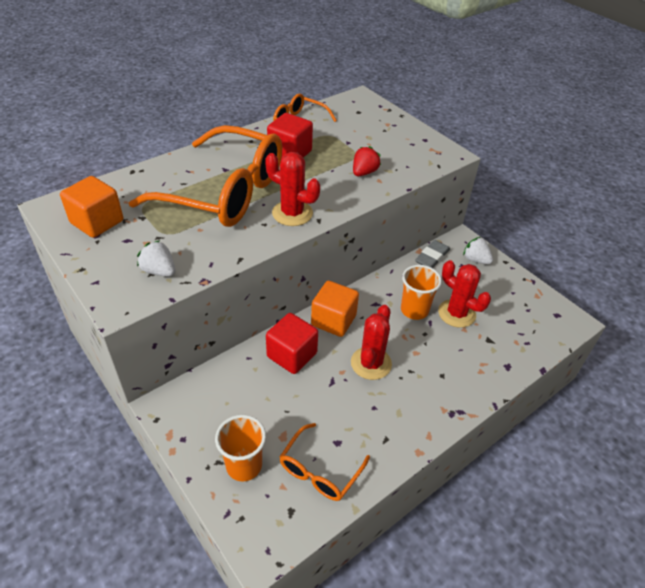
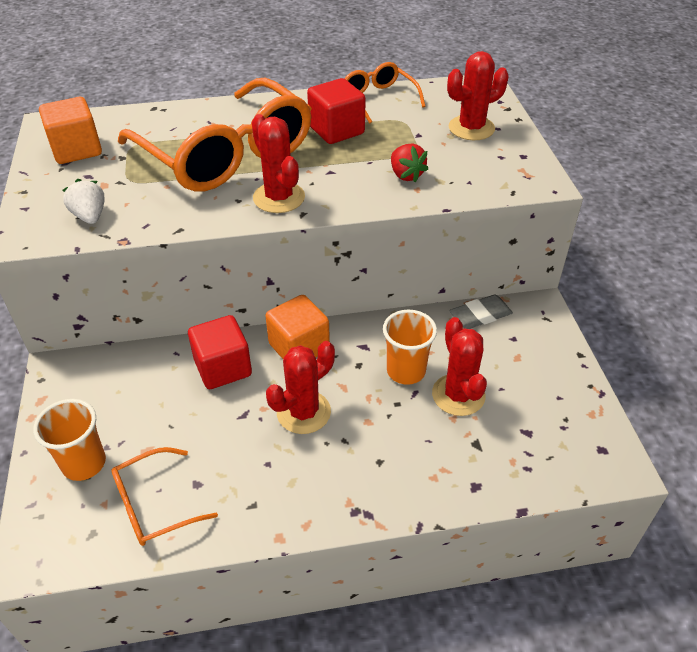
camera: 30 degrees right, 0 degrees up
red strawberry [353,146,381,176] -> red strawberry turned 90 degrees clockwise [391,144,428,182]
white strawberry [463,237,493,264] -> none
none -> red cactus [447,51,509,140]

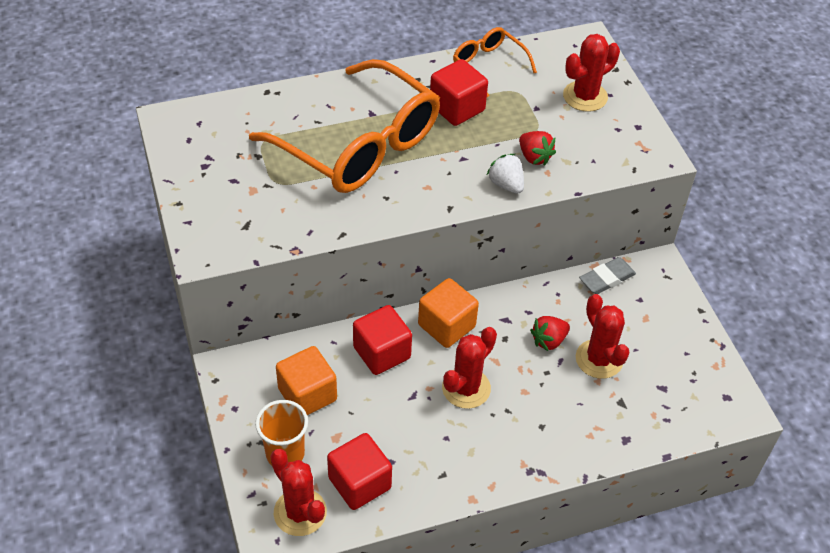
camera: 10 degrees left, 5 degrees up
orange cube [39,97,102,164] -> orange cube moved to [276,346,337,415]
white strawberry [62,179,104,224] -> white strawberry moved to [487,154,524,194]
orange glasses [111,447,218,546] -> red cube [327,433,392,510]
red cactus [252,114,305,213] -> red cactus moved to [270,449,327,536]
orange cup [383,310,437,385] -> red strawberry [530,316,570,351]

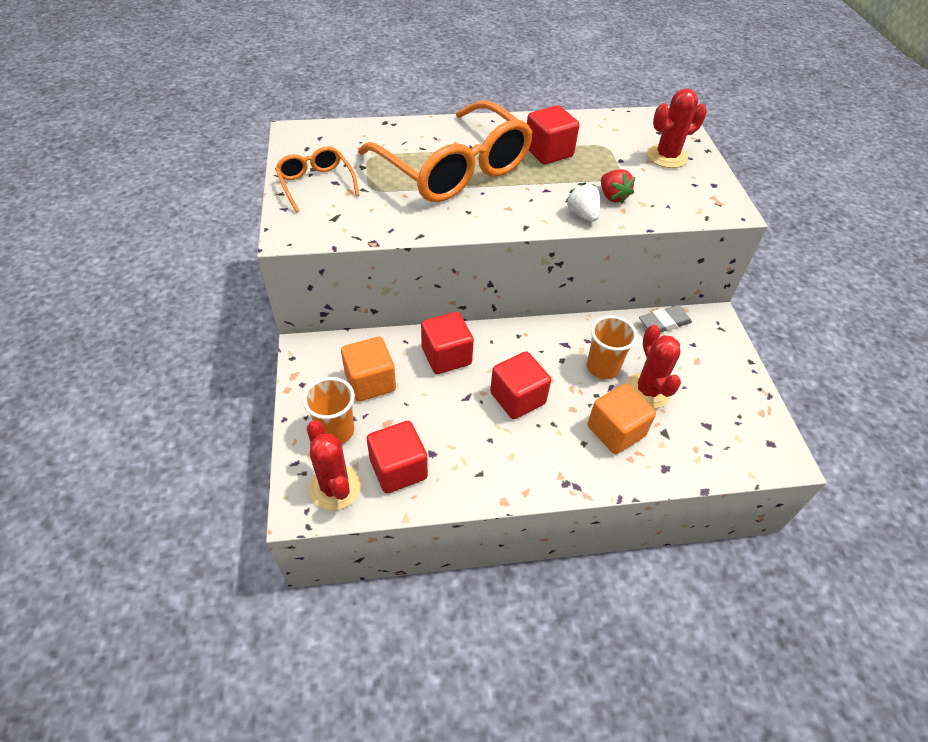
camera: 10 degrees right, 0 degrees up
orange cube [418,278,479,348] -> orange cube moved to [587,384,656,454]
red cactus [442,327,497,409] -> red cube [490,351,551,419]
orange glasses [453,27,537,97] -> orange glasses moved to [275,146,359,212]
red strawberry [530,316,570,351] -> orange cup [587,315,637,379]

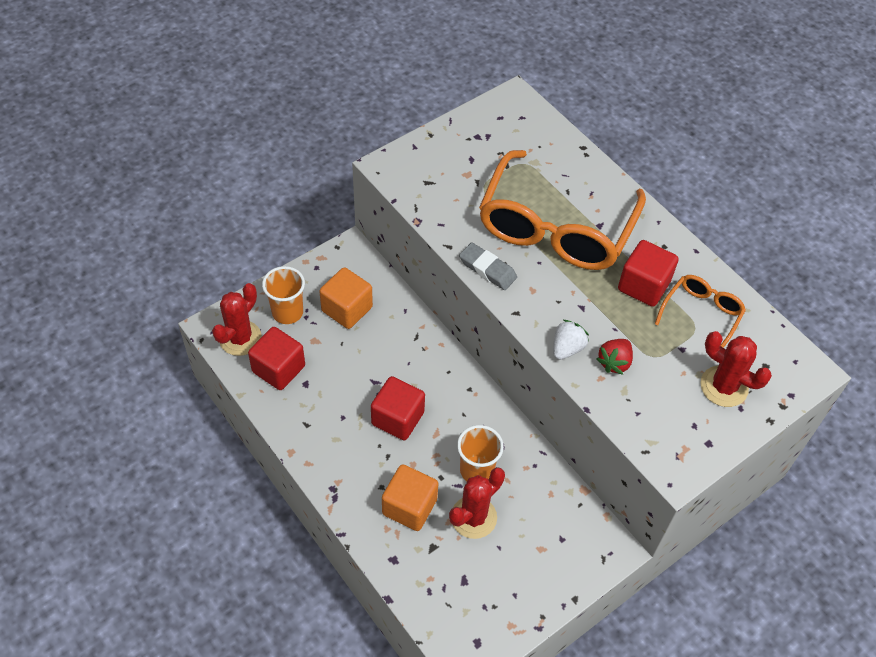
camera: 60 degrees right, 5 degrees up
orange glasses [275,146,359,212] -> orange glasses moved to [655,275,746,348]
red cube [421,312,474,374] -> none
grey eraser [639,305,692,333] -> grey eraser moved to [459,242,517,290]

